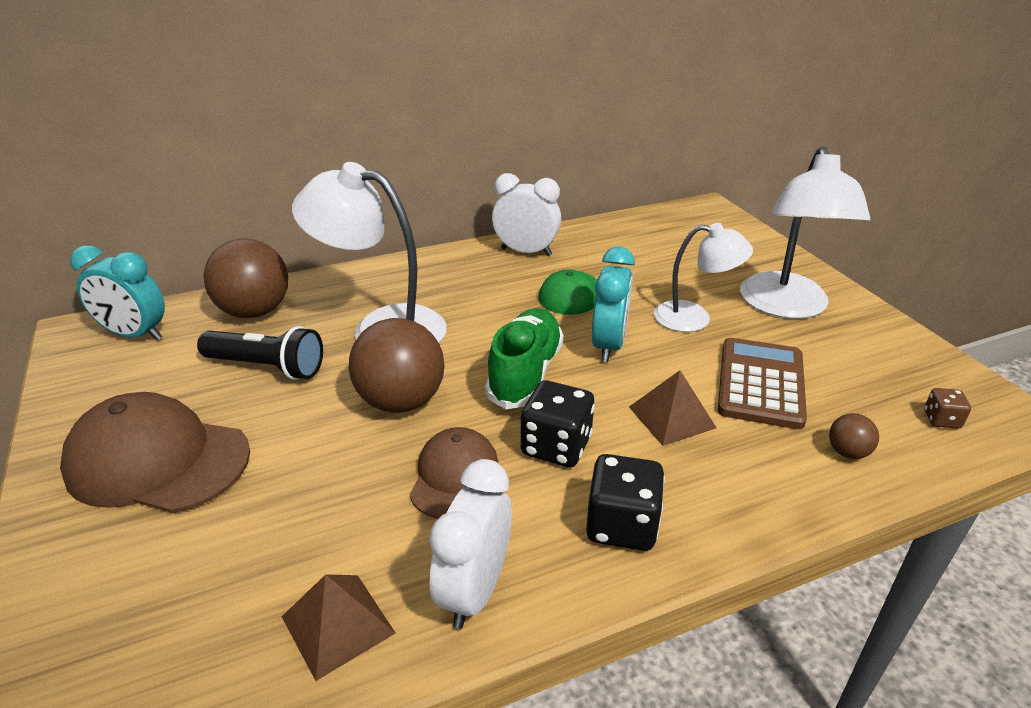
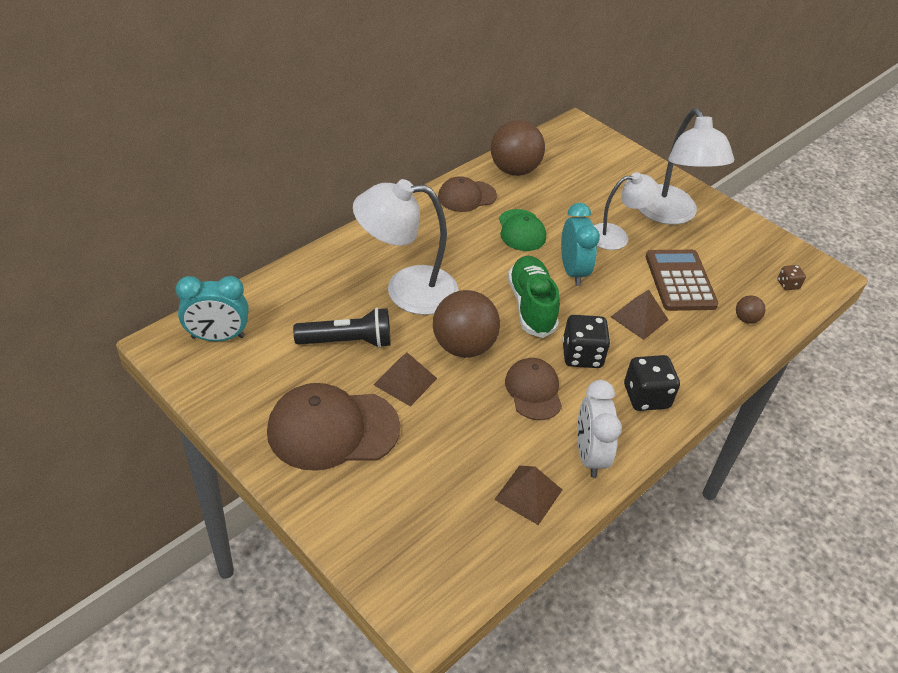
camera: 25 degrees left, 10 degrees up
brown ball [204,238,288,318] -> brown ball moved to [491,120,545,176]
white clock [492,173,561,256] -> brown cap [438,176,497,212]
none -> brown pyramid [374,352,437,407]

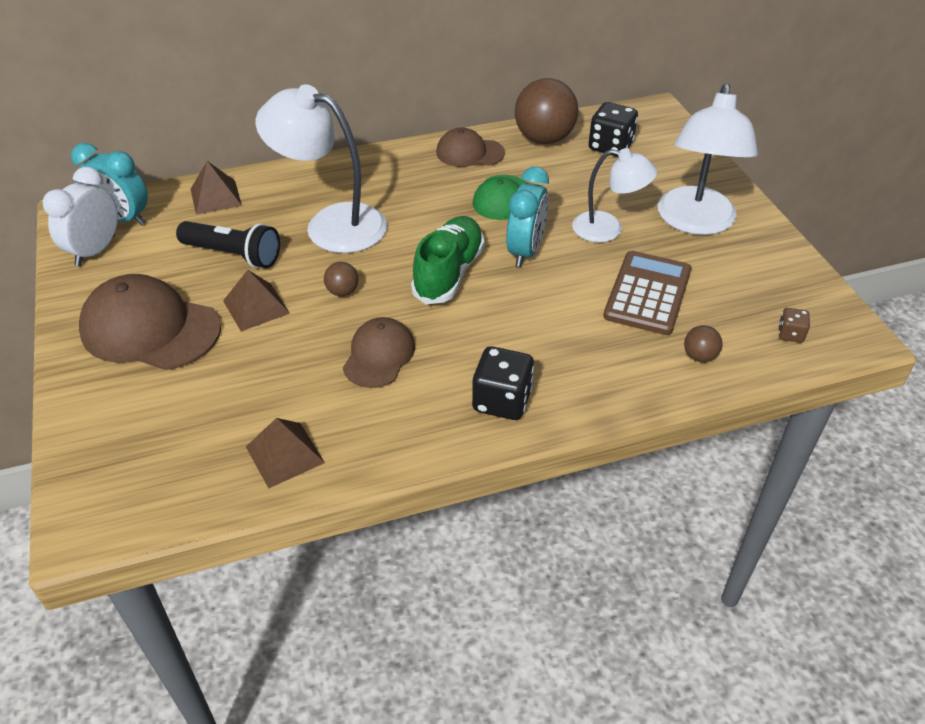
camera: 30 degrees right, 0 degrees up
brown ball [433,290,500,358] -> brown ball [324,262,358,296], size x0.45
black dice [562,315,610,368] -> black dice moved to [589,102,638,157]
white clock [577,380,622,478] -> white clock moved to [43,167,118,266]
brown pyramid [611,290,668,340] -> brown pyramid moved to [191,161,242,215]

